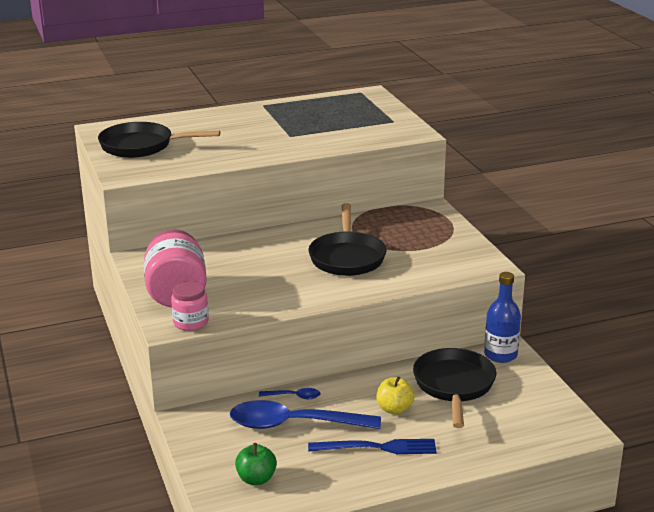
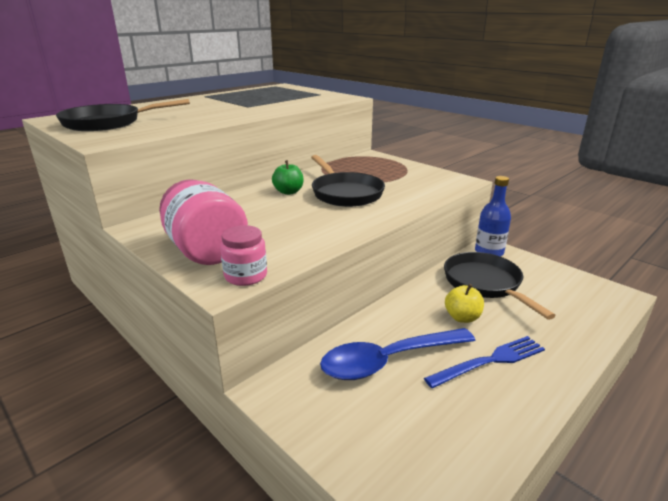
camera: 25 degrees left, 0 degrees up
green apple [235,443,277,485] -> green apple moved to [272,160,304,195]
blue spoon [259,388,321,399] -> none

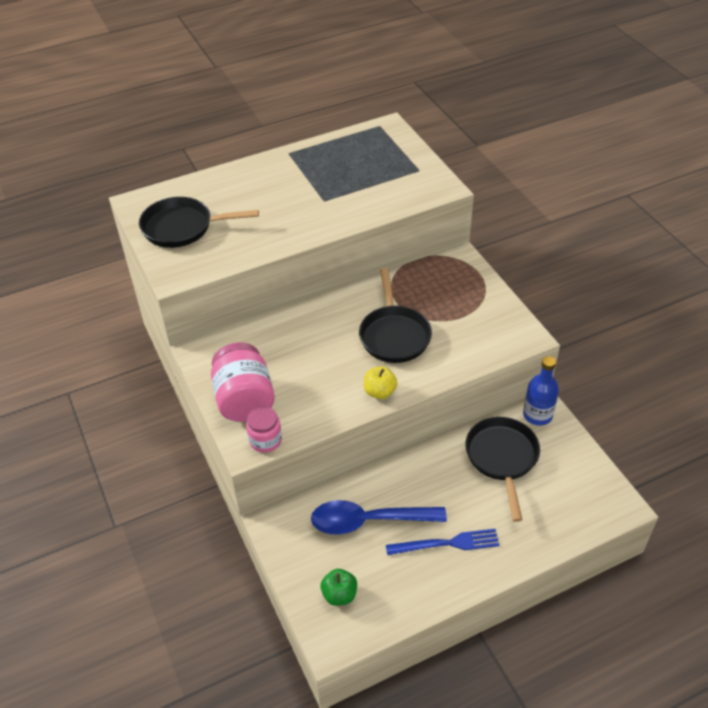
camera: 20 degrees right, 20 degrees up
green apple [272,160,304,195] -> green apple moved to [321,569,357,606]
yellow apple [445,284,484,323] -> yellow apple moved to [364,366,397,399]

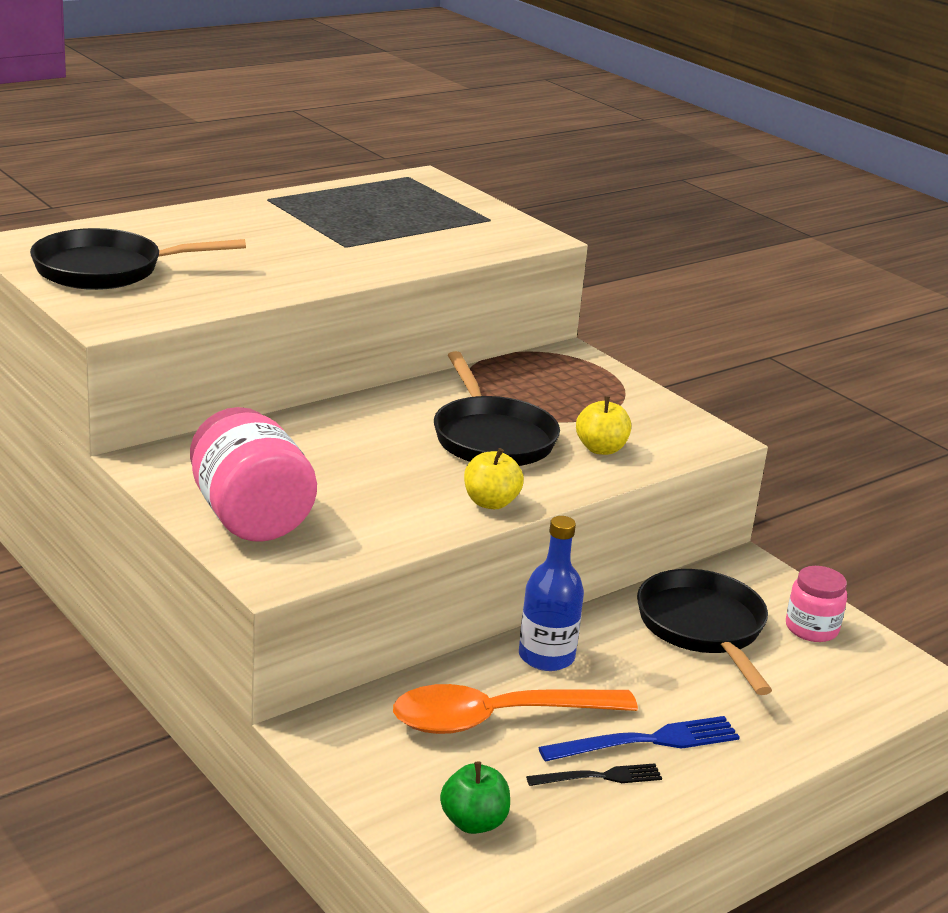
camera: 15 degrees left, 20 degrees down
pink jar [246,406,282,453] -> pink jar moved to [786,566,847,642]
blue spoon [311,500,447,535] -> orange spoon [393,684,638,734]
blue bottle [523,356,559,426] -> blue bottle moved to [519,516,584,671]
none -> black fork [526,763,662,786]
none -> yellow apple [576,396,631,455]

